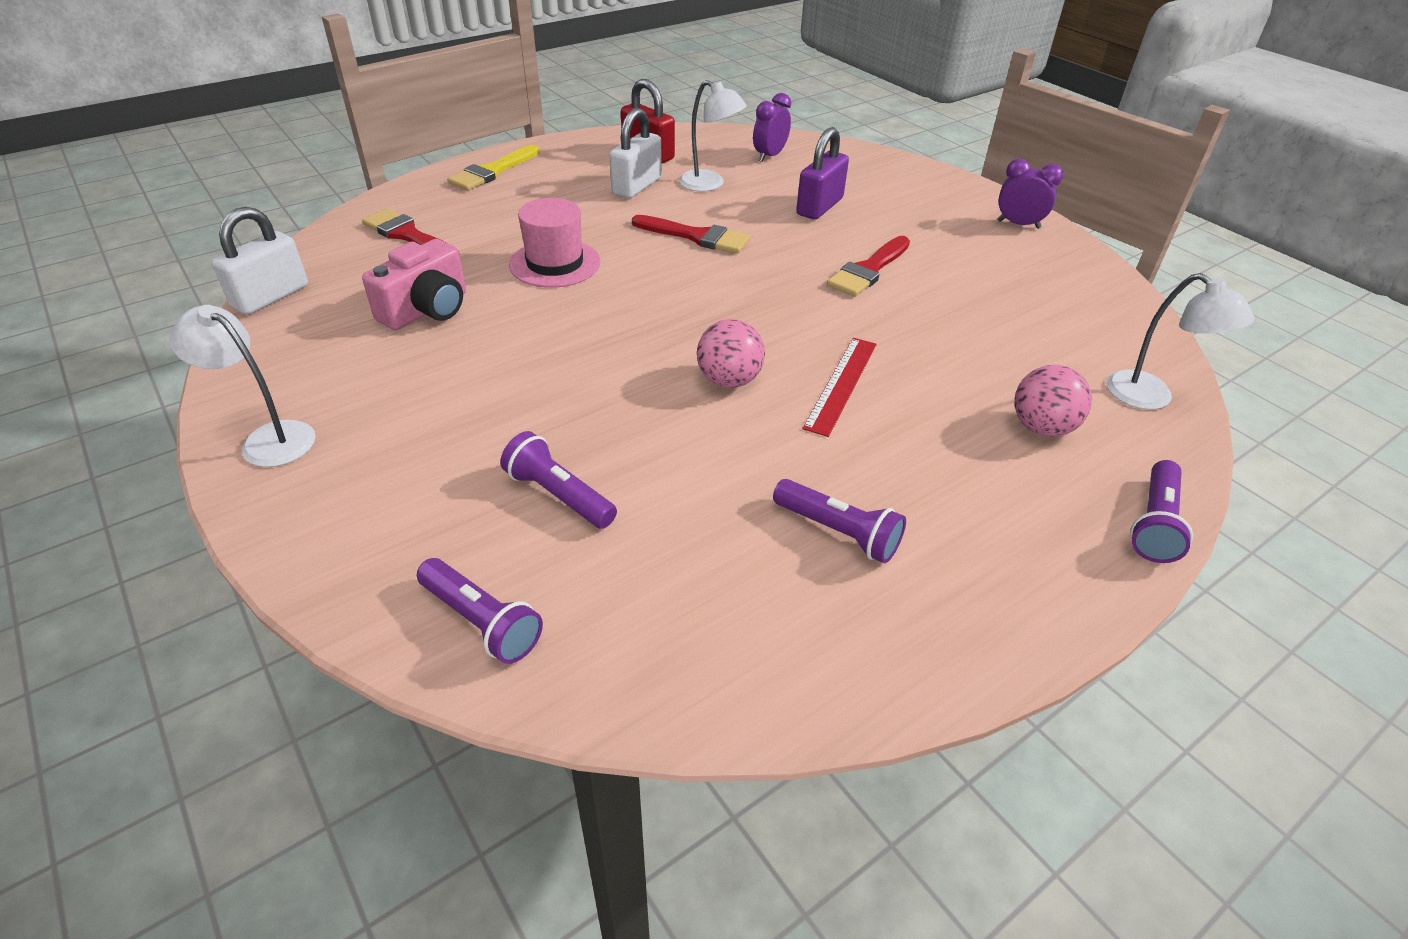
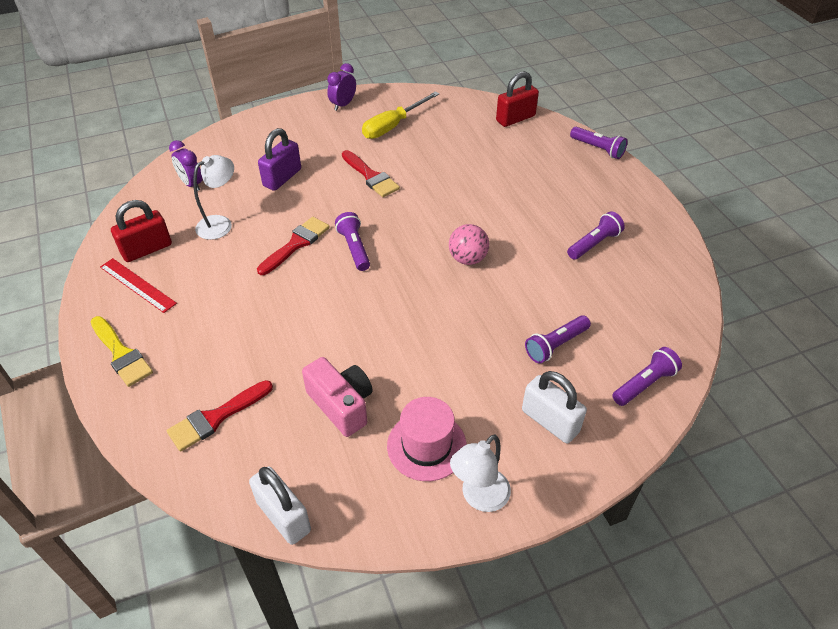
camera: 75 degrees left, 5 degrees up
pink hat [509,198,600,288] -> pink hat moved to [387,397,467,481]
white padlock [610,108,662,199] -> white padlock moved to [522,371,587,443]
purple padlock [796,127,849,220] -> purple padlock turned 75 degrees clockwise [258,128,301,191]
red ruler [802,338,877,437] -> red ruler moved to [100,258,177,313]
pink ball [1014,365,1092,437] -> none
white lamp [1106,273,1255,410] -> red padlock [496,71,539,127]
none -> purple flashlight [335,212,370,271]
none -> yellow screwdriver [362,91,439,139]

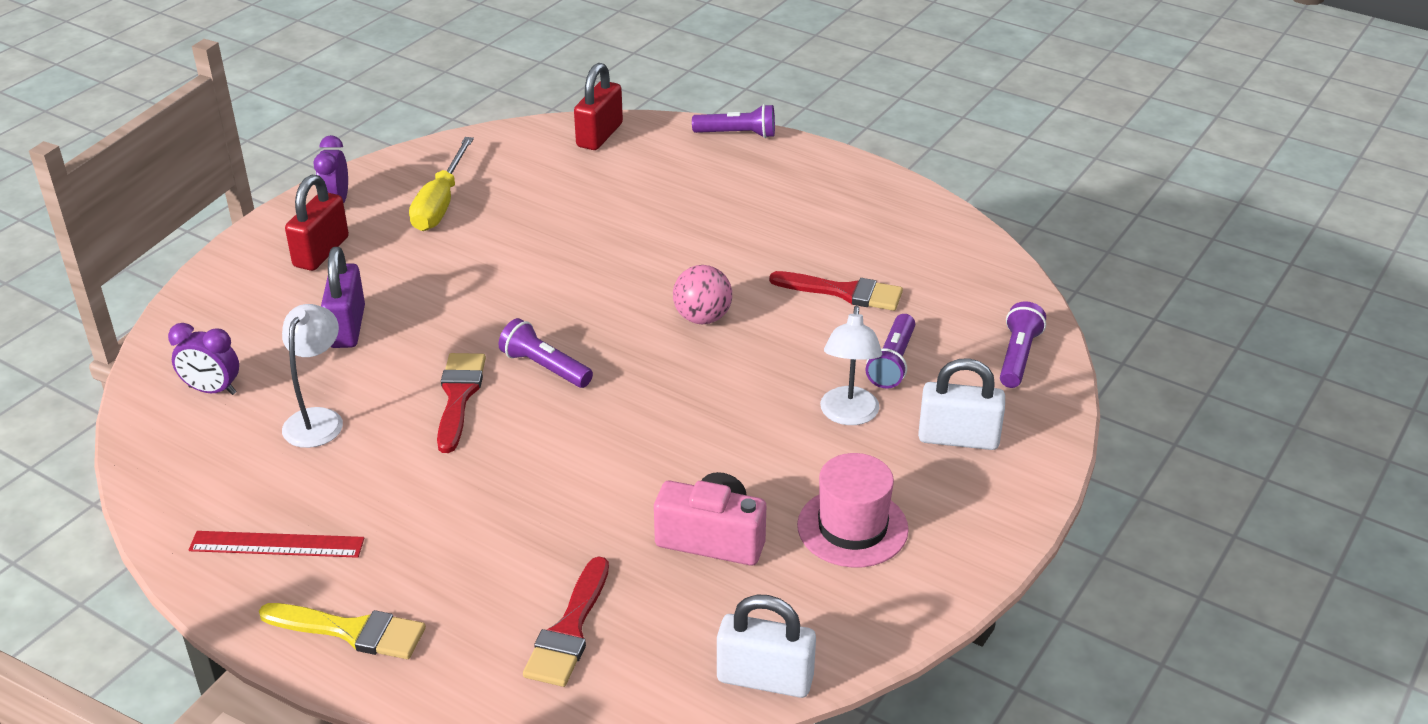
camera: 35 degrees left, 10 degrees down
red padlock [111,200,172,262] -> red padlock moved to [285,174,349,271]
red brush [342,150,400,197] -> red brush moved to [769,271,903,311]
white lamp [450,434,511,512] -> white lamp moved to [820,306,882,425]
purple flashlight [567,211,625,260] -> none

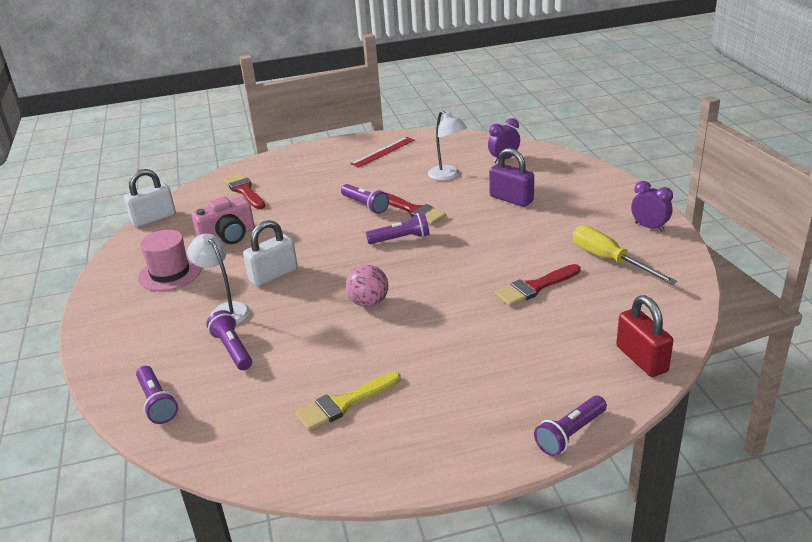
camera: 135 degrees right, 5 degrees down
yellow brush [259,603,426,659] -> yellow brush moved to [295,372,401,431]
red padlock [285,174,349,271] -> none
red brush [769,271,903,311] -> red brush moved to [495,264,580,306]
white padlock [918,358,1005,450] -> white padlock moved to [243,220,298,287]
none -> purple flashlight [341,184,389,214]

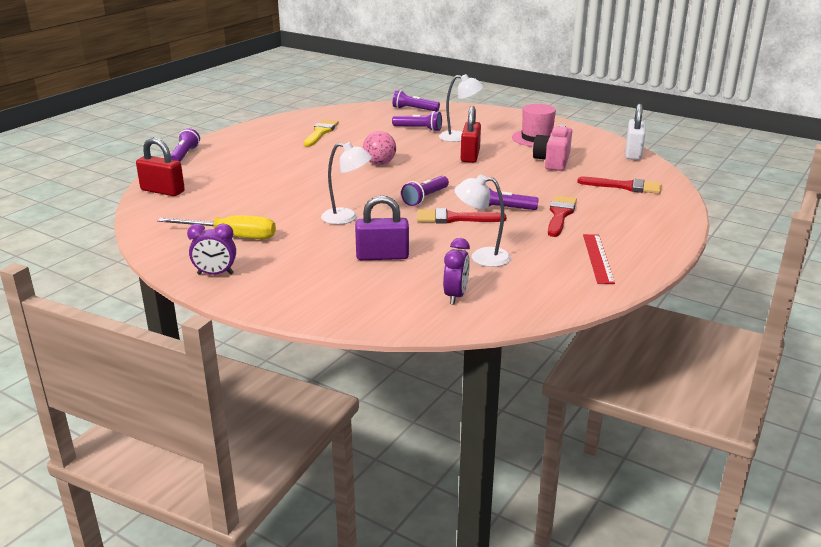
camera: 135 degrees right, 5 degrees down
white padlock [243,220,298,287] -> red padlock [461,106,481,163]
red brush [495,264,580,306] -> red brush moved to [548,195,577,237]
none -> white lamp [321,142,372,225]

